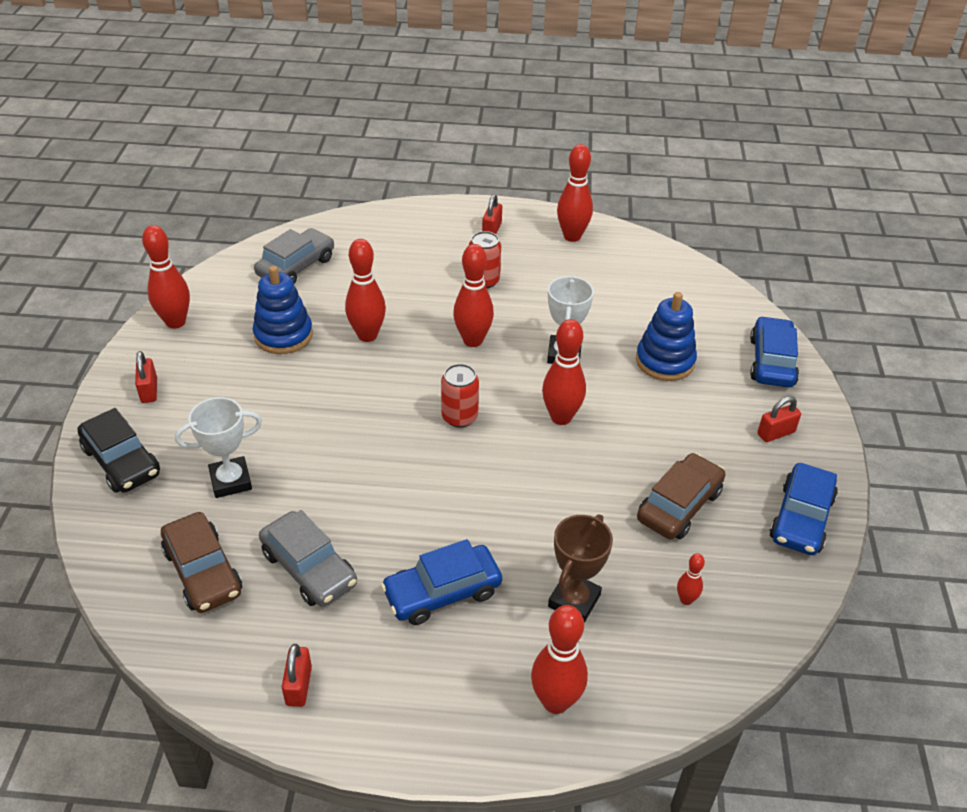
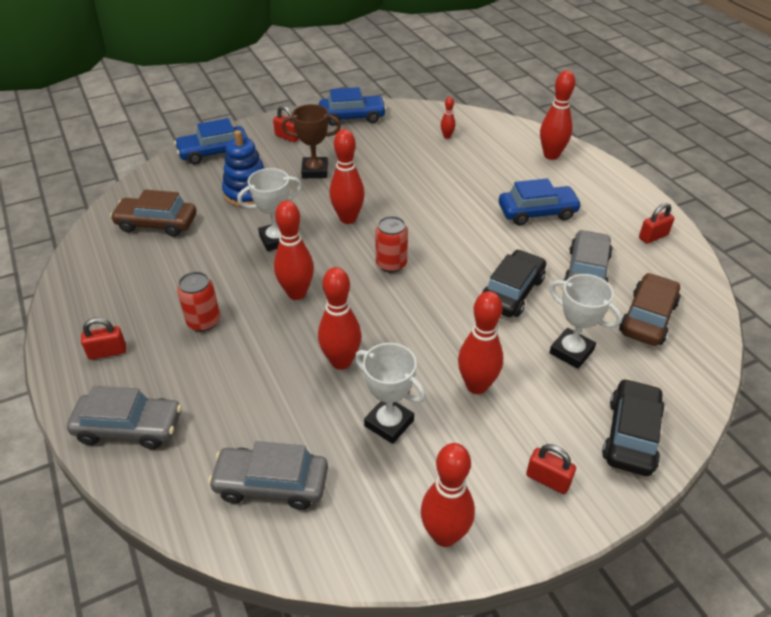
camera: 120 degrees left, 0 degrees up
red padlock [135,351,157,403] -> red padlock turned 75 degrees clockwise [526,444,576,494]
blue stacking toy [253,266,313,354] -> white trophy [355,343,426,444]
blue car [381,539,502,625] -> blue car turned 45 degrees counterclockwise [499,178,582,225]
brown trophy [548,514,613,623] -> brown trophy moved to [282,104,341,178]
red bowling pin [557,144,593,242] -> red bowling pin moved to [458,291,503,394]
brown car [637,453,725,539] -> brown car moved to [110,190,196,237]
none -> grey car [67,386,182,449]
none -> black car [481,249,546,317]

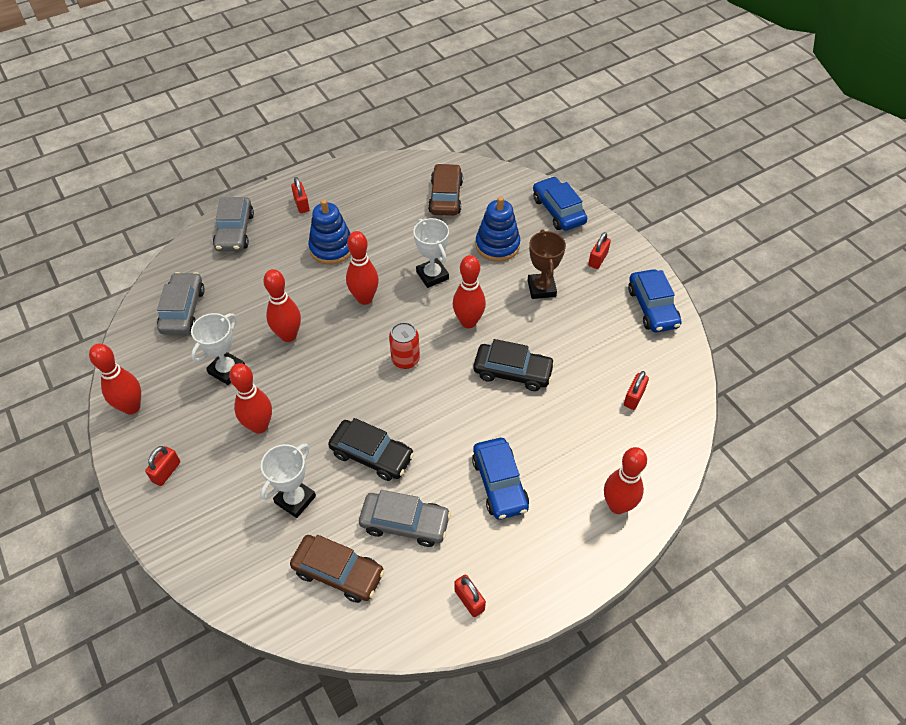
camera: 85 degrees right, 10 degrees up
red can [177,272,220,331] -> blue stacking toy [308,199,351,264]
red bowling pin [441,97,455,139] -> red padlock [624,371,649,410]
black car [602,378,665,476] -> black car moved to [473,339,555,391]

